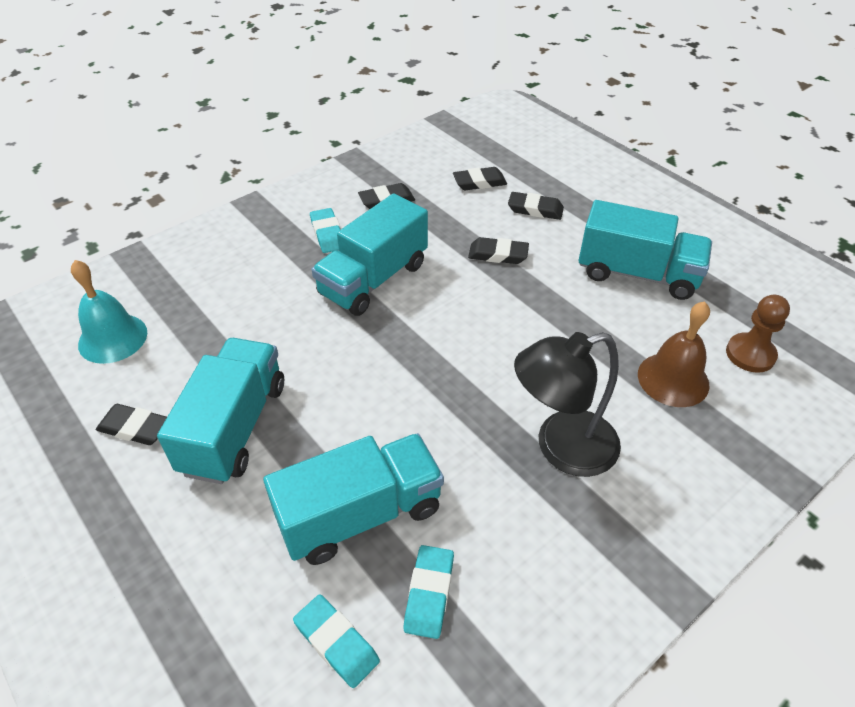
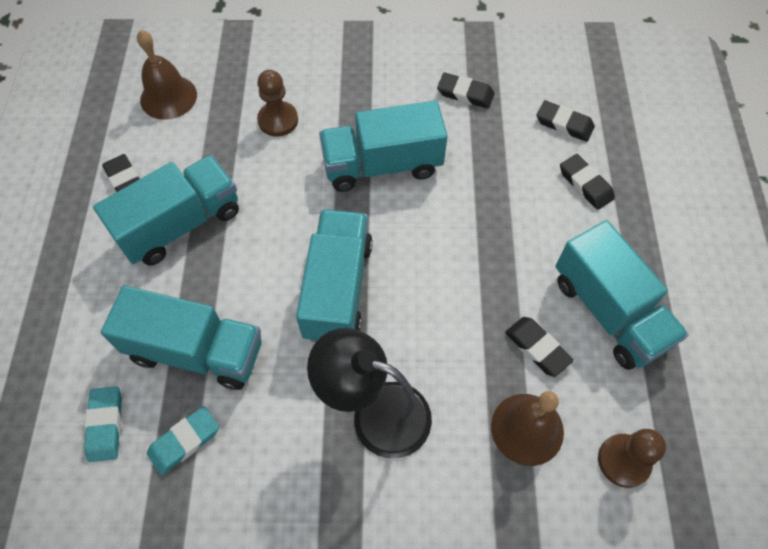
camera: 40 degrees right, 15 degrees up
turquoise bell [71,260,147,364] -> brown bell [137,30,197,120]
turquoise eraser [310,208,341,253] -> none
black eraser [468,237,529,264] -> black eraser moved to [505,317,574,377]
none -> brown pawn [257,70,298,137]
none -> turquoise truck [296,210,373,342]

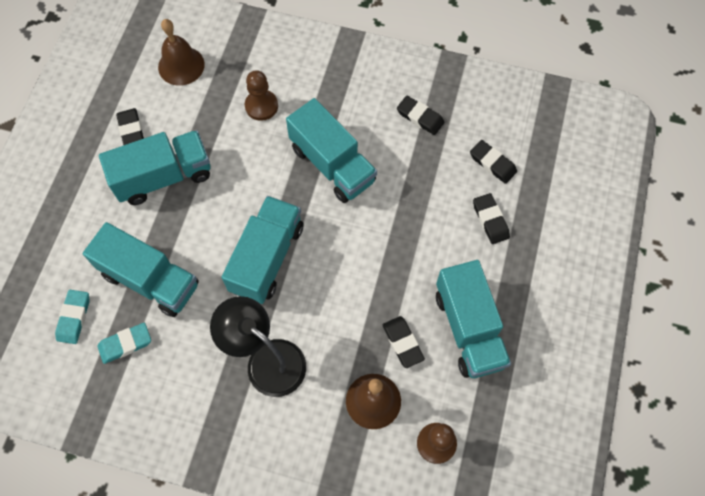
camera: 15 degrees right, 5 degrees up
turquoise truck [319,101,448,192] -> turquoise truck turned 135 degrees counterclockwise [286,98,377,203]

